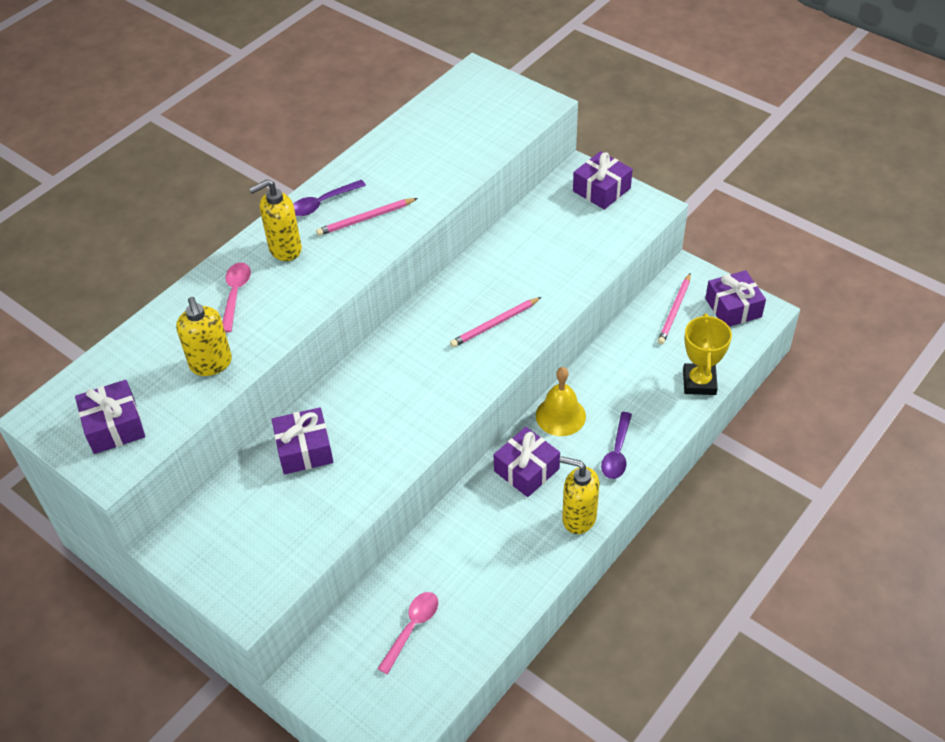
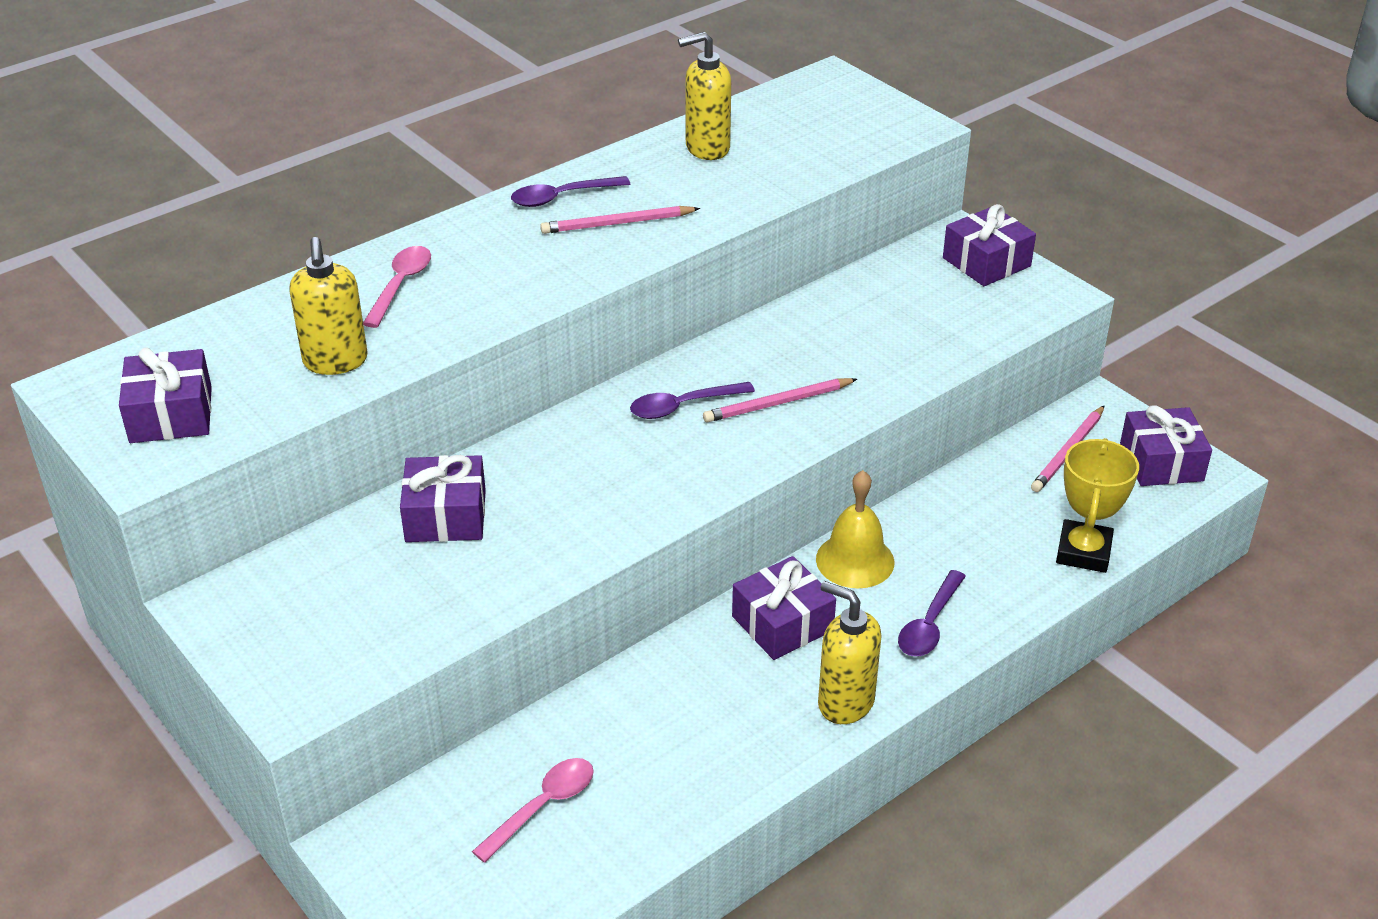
camera: 10 degrees right, 10 degrees down
yellow soap dispenser [249,179,302,261] -> yellow soap dispenser moved to [678,32,731,160]
none -> purple spoon [630,382,755,419]

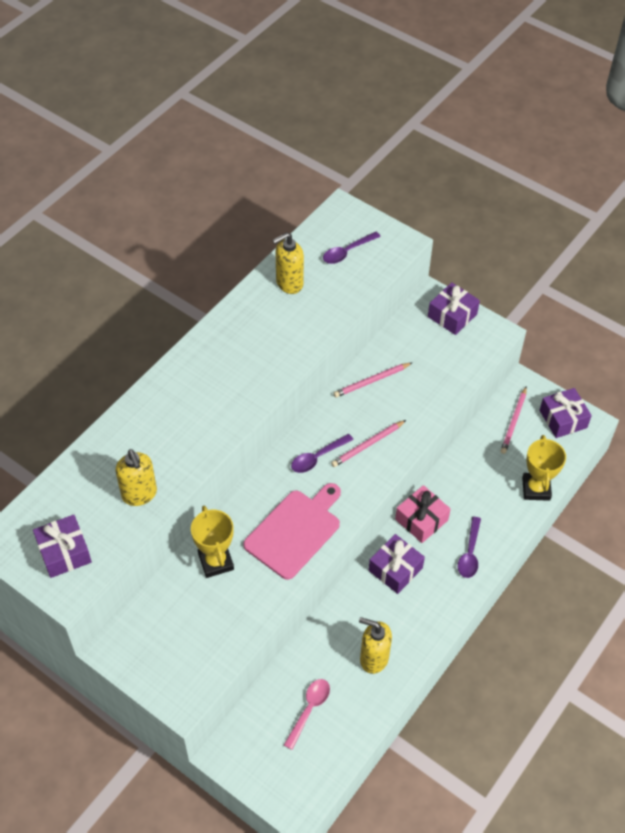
camera: 15 degrees left, 15 degrees up
pink spoon [363,246,431,328] -> none
purple gift [400,455,486,542] -> yellow trophy [191,506,234,578]
purple spoon [511,176,630,207] -> purple spoon moved to [323,232,381,264]
pink pencil [540,206,700,234] -> pink pencil moved to [333,363,412,398]
yellow bell [816,470,894,588] -> pink gift [395,485,451,543]
yellow soap dispenser [818,581,881,724] -> yellow soap dispenser moved to [359,617,392,674]
none -> pink cutting board [243,483,341,580]

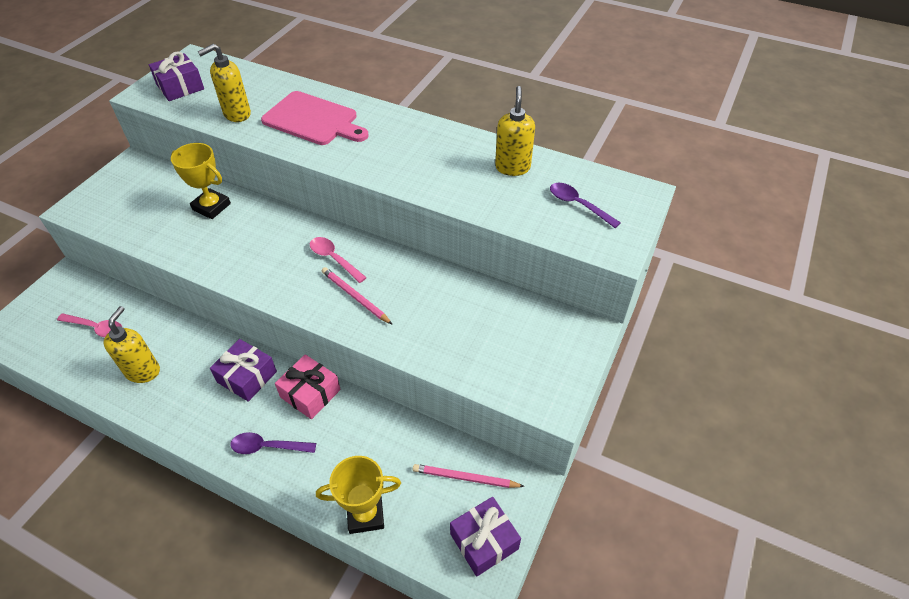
camera: 80 degrees right, 5 degrees down
yellow trophy [191,506,234,578] -> yellow trophy turned 60 degrees clockwise [171,143,231,219]
pink cutting board [243,483,341,580] -> pink cutting board moved to [261,91,369,145]
yellow soap dispenser [272,232,304,294] -> yellow soap dispenser turned 45 degrees clockwise [495,86,535,176]
purple spoon [291,434,354,473] -> pink spoon [310,237,367,283]
pink pencil [333,363,412,398] -> none
purple gift [428,282,480,335] -> none

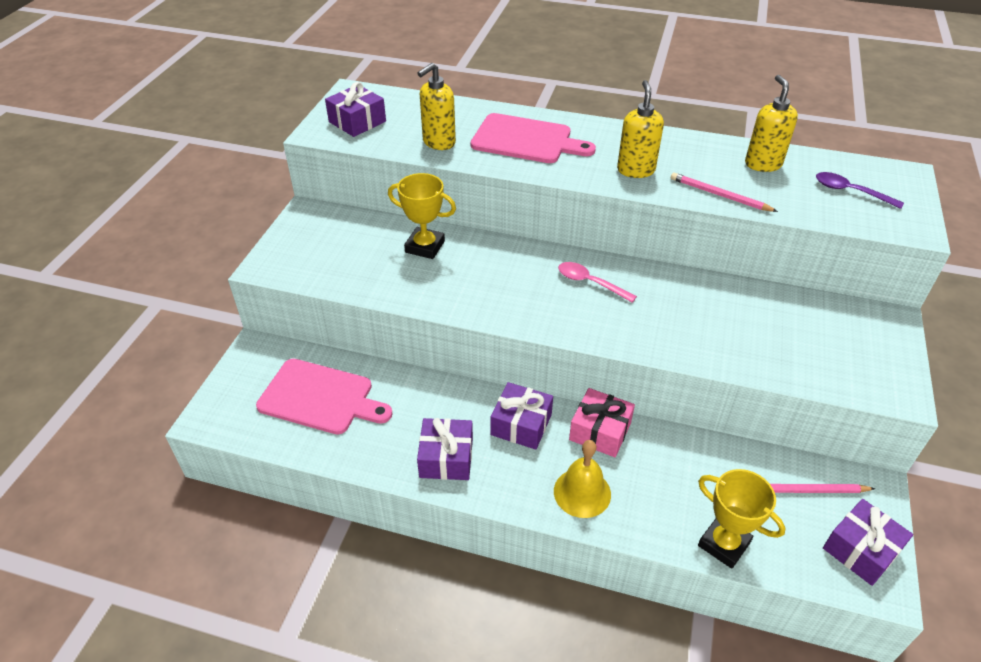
camera: 10 degrees left, 5 degrees down
pink spoon [57,314,122,337] -> pink cutting board [256,359,393,435]
yellow soap dispenser [103,306,160,383] -> yellow soap dispenser moved to [617,80,664,178]
purple spoon [230,432,316,454] -> yellow bell [554,440,611,518]
yellow trophy [316,456,401,534] -> yellow trophy turned 60 degrees clockwise [698,469,786,569]
pink pencil [322,267,392,324] -> pink pencil moved to [671,173,778,212]
none -> purple gift [417,418,473,480]

